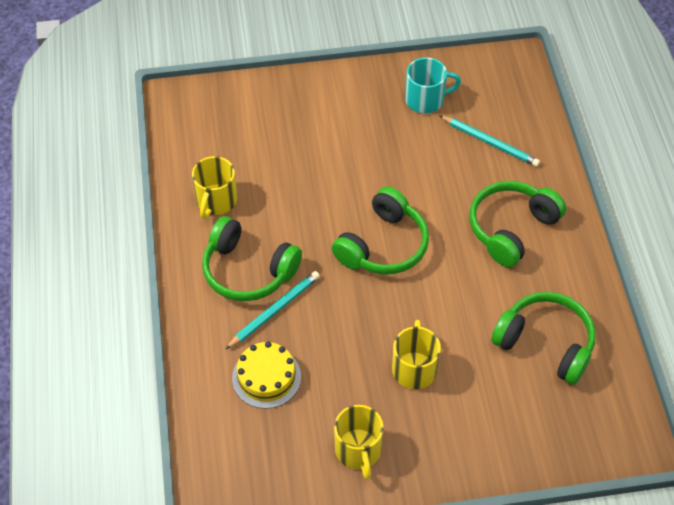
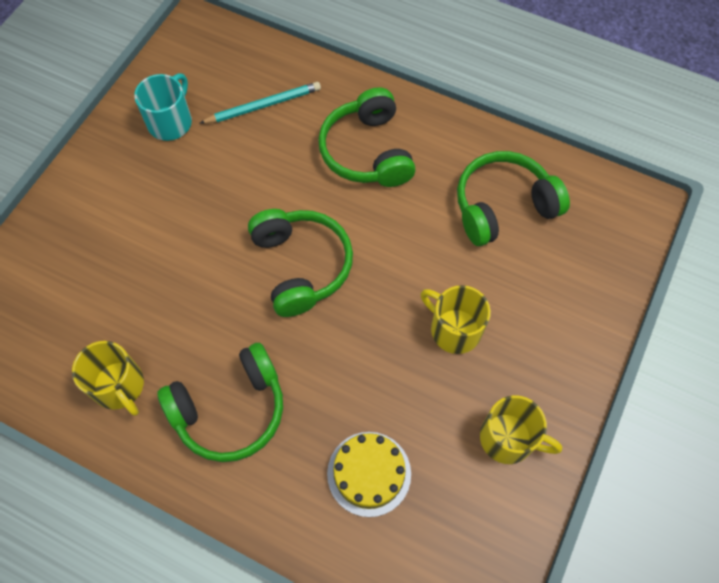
camera: 55 degrees left, 10 degrees up
turquoise pencil [226,271,320,349] -> none

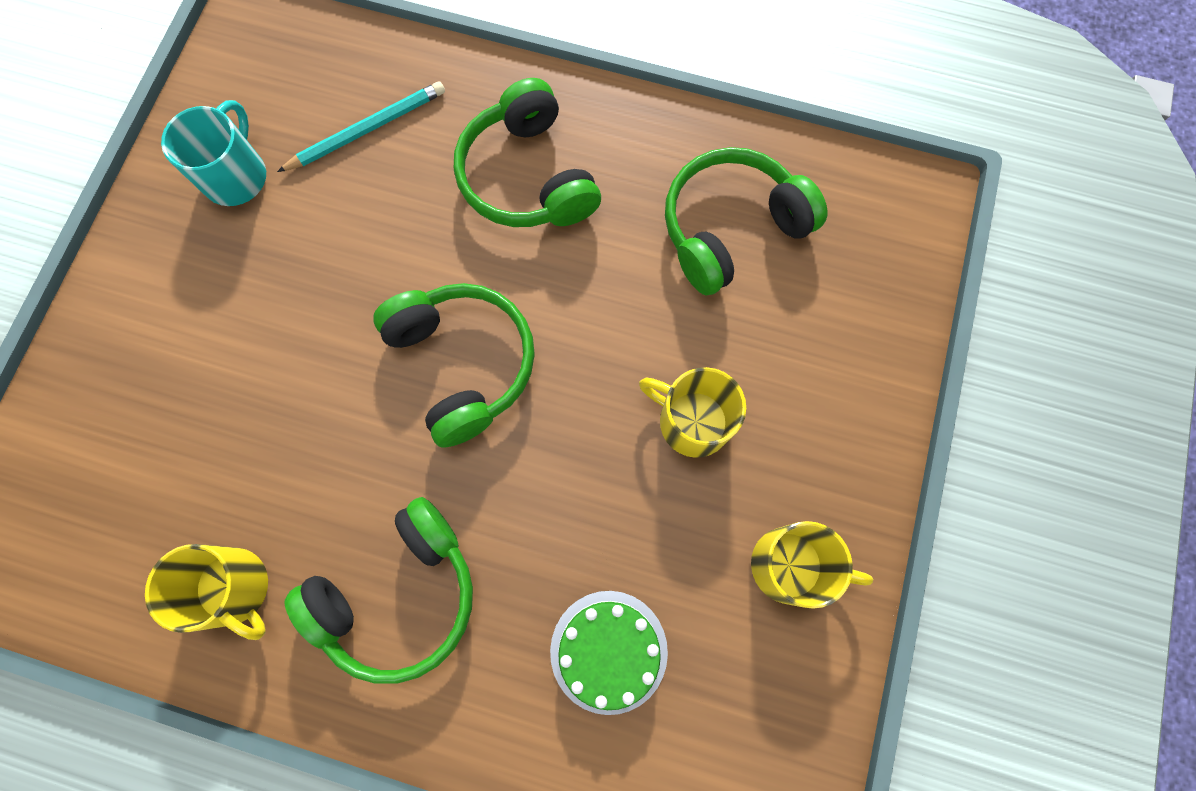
camera: 10 degrees left, 10 degrees up
yellow cake [327,432,411,517] -> green cake [550,591,668,715]

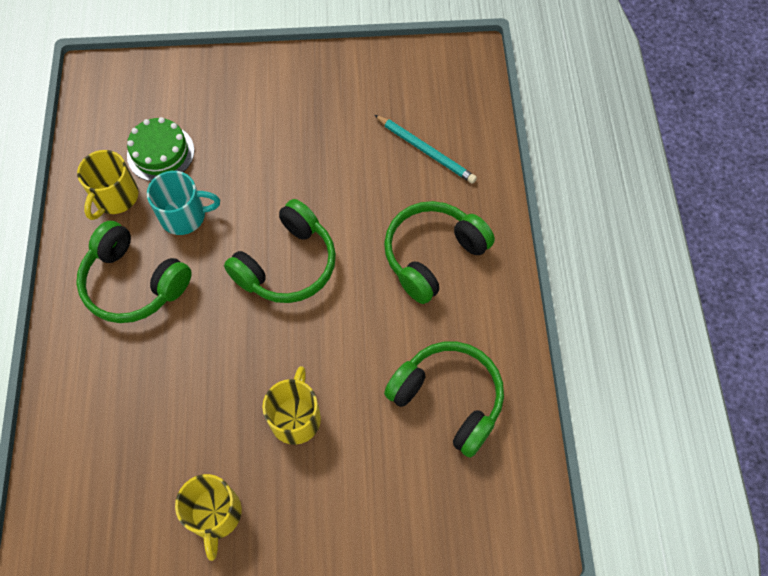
camera: 70 degrees right, 10 degrees down
turquoise mug [161,100,266,206] -> turquoise mug moved to [147,171,220,235]
green cake [550,591,668,715] -> green cake moved to [127,117,194,181]

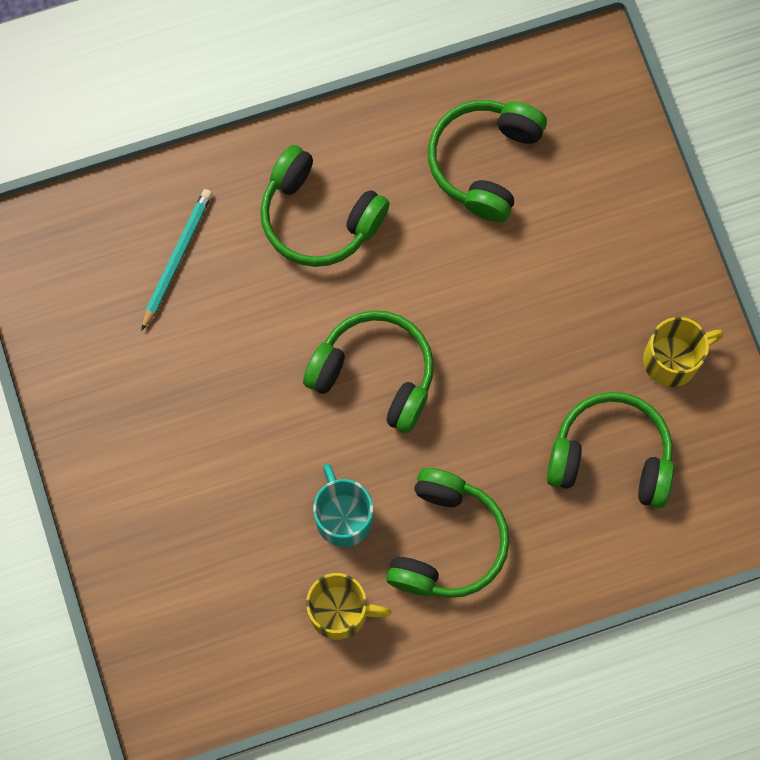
camera: 105 degrees left, 10 degrees up
green cake [127,117,194,181] -> none
yellow mug [262,366,321,445] -> none
none -> green headphones [547,392,674,508]

